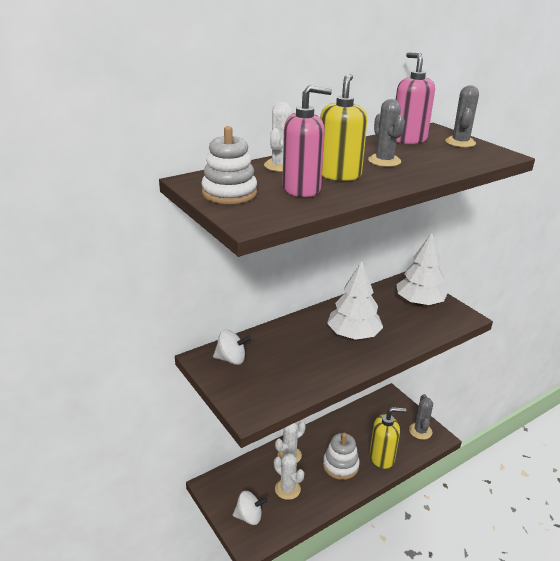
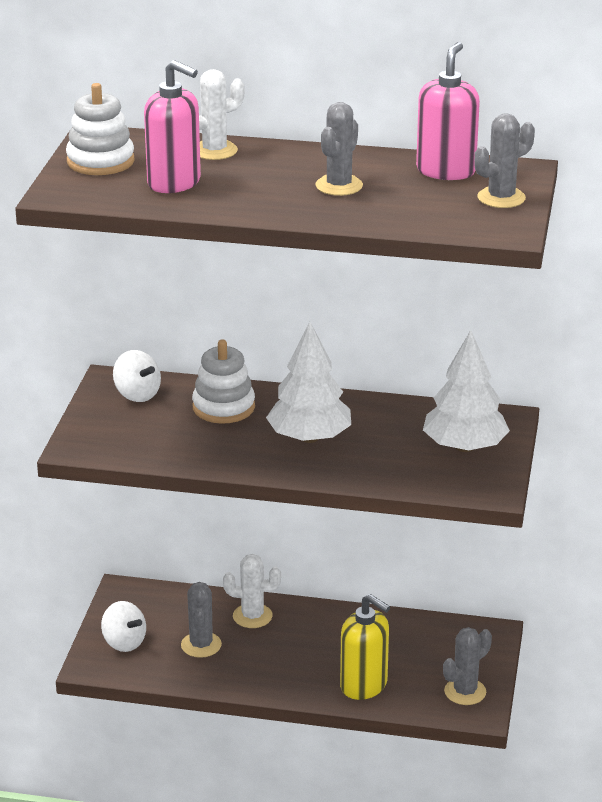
camera: 45 degrees right, 0 degrees up
white cactus [274,453,304,500] -> grey cactus [181,582,222,658]
yellow soap dispenser [320,74,367,181] -> none
white stacking toy [323,433,360,480] -> white stacking toy moved to [192,339,255,424]

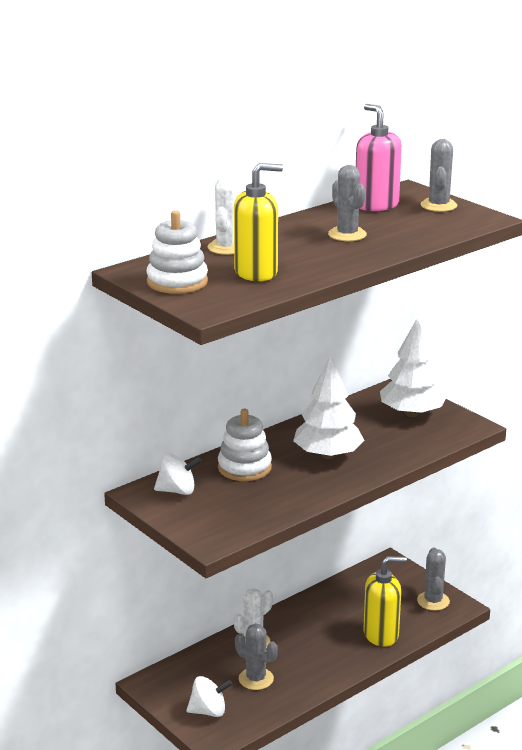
camera: 50 degrees left, 5 degrees down
pink soap dispenser [144,60,201,193] -> yellow soap dispenser [234,163,283,281]

